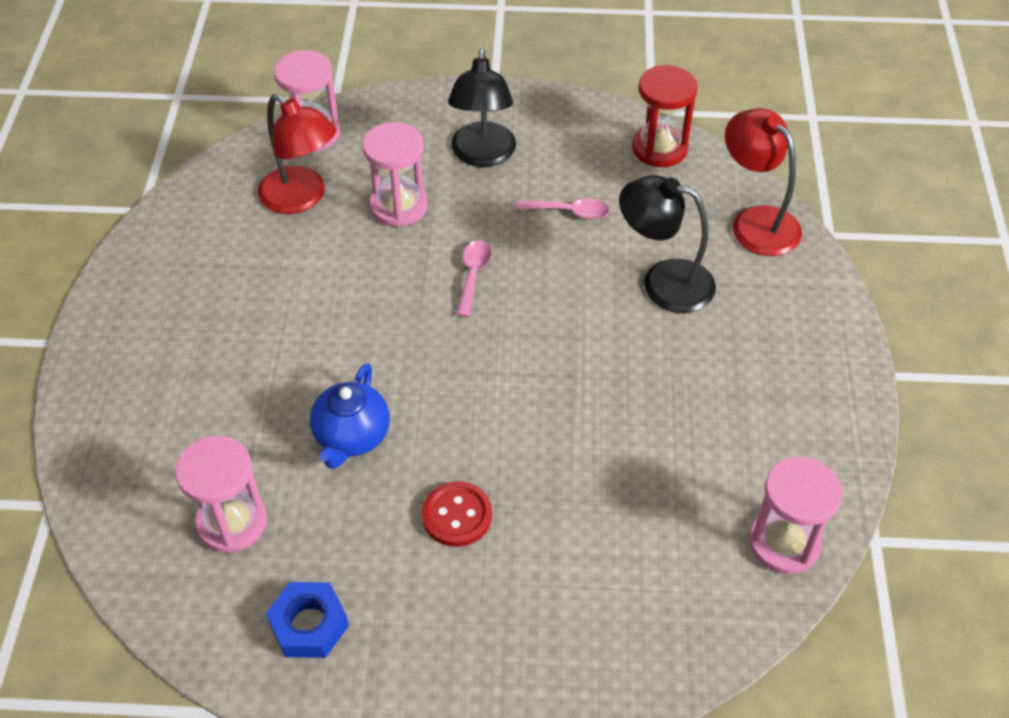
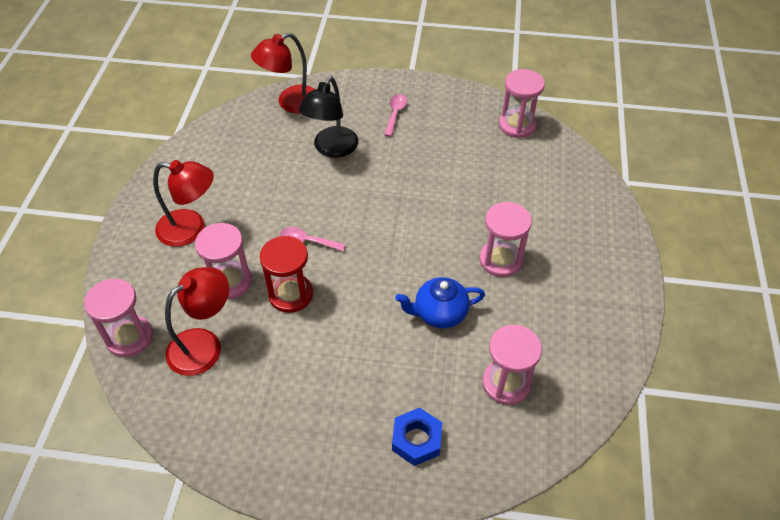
camera: 85 degrees left, 0 degrees up
blue nut [266,582,349,658] -> blue nut moved to [392,408,442,466]
blue teapot [310,363,390,469] -> blue teapot turned 150 degrees clockwise [395,277,485,328]
red button [422,481,492,547] -> pink hourglass [480,202,532,277]
black lamp [448,48,516,167] -> red lamp [153,160,214,247]
pink spoon [517,198,610,219] -> pink spoon moved to [384,94,407,137]
red hourglass [632,65,698,167] -> red hourglass moved to [260,236,313,313]

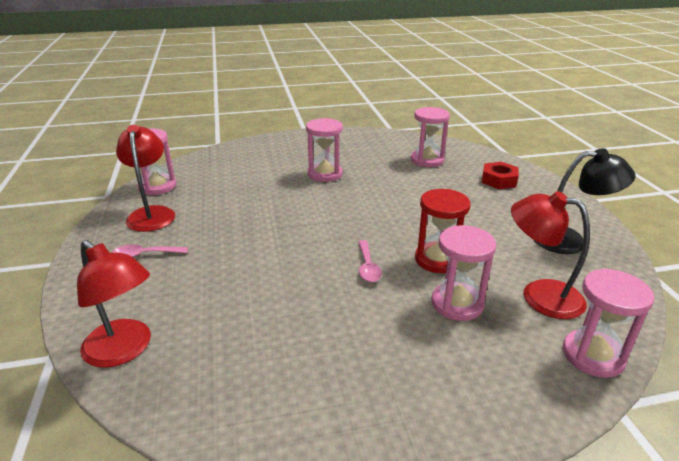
camera: 110 degrees left, 20 degrees down
red lamp [153,160,214,247] -> red lamp moved to [116,125,175,232]
black lamp [299,77,358,158] -> black lamp moved to [534,148,636,254]
blue nut [392,408,442,466] -> red nut [482,162,519,189]
blue teapot [395,277,485,328] -> none

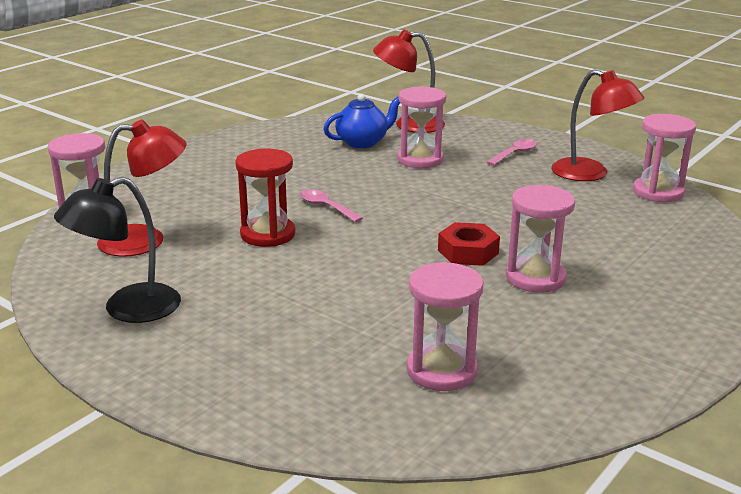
camera: 140 degrees right, 5 degrees down
pink hourglass [431,225,496,321] -> pink hourglass moved to [397,86,446,168]
red nut [482,162,519,189] -> red nut moved to [438,222,500,266]
none -> blue teapot [324,94,400,148]

